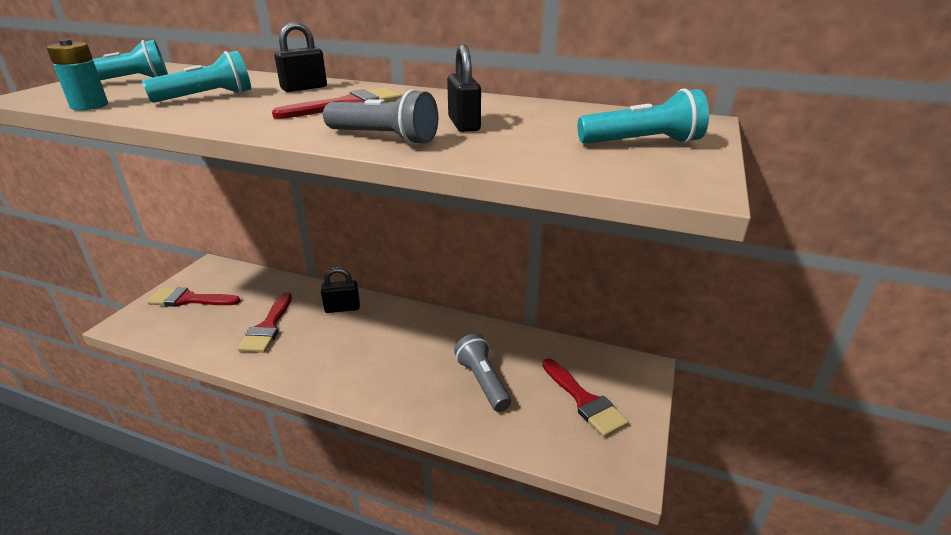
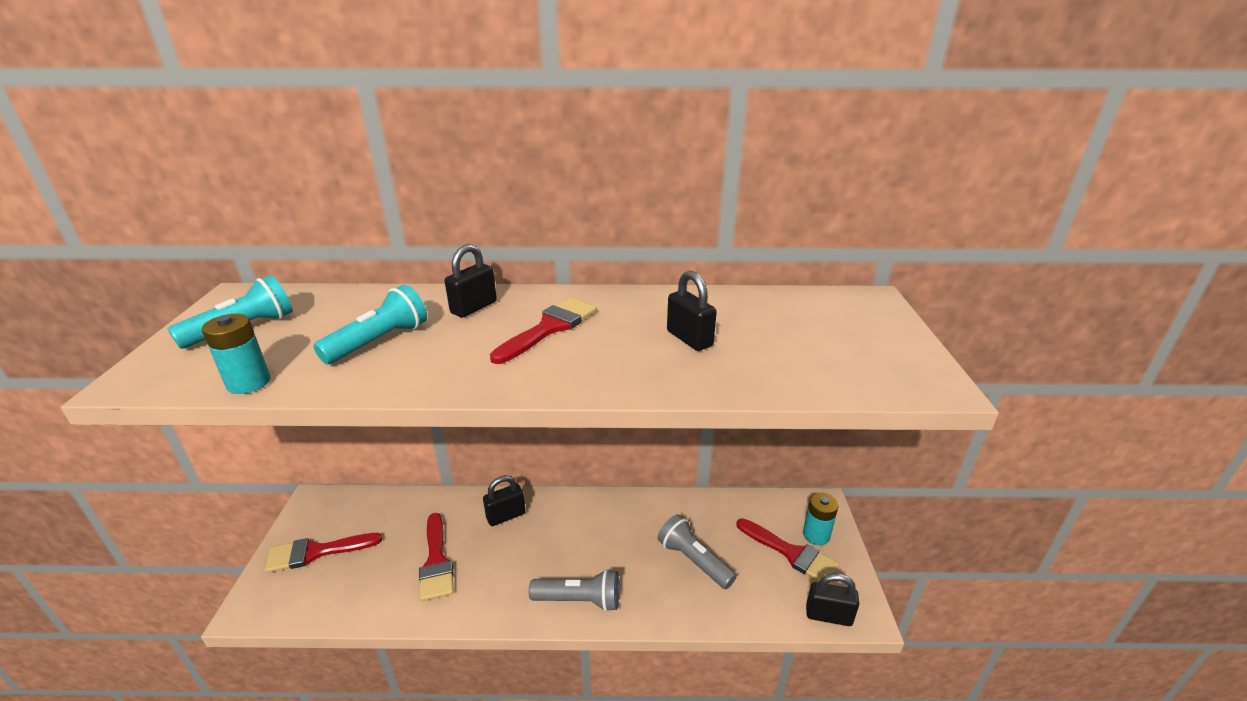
camera: 20 degrees left, 0 degrees up
grey flashlight [323,89,438,145] -> grey flashlight moved to [529,569,619,612]
turquoise flashlight [578,88,709,144] -> none
none -> turquoise battery [803,493,838,545]
none -> black padlock [806,573,859,626]

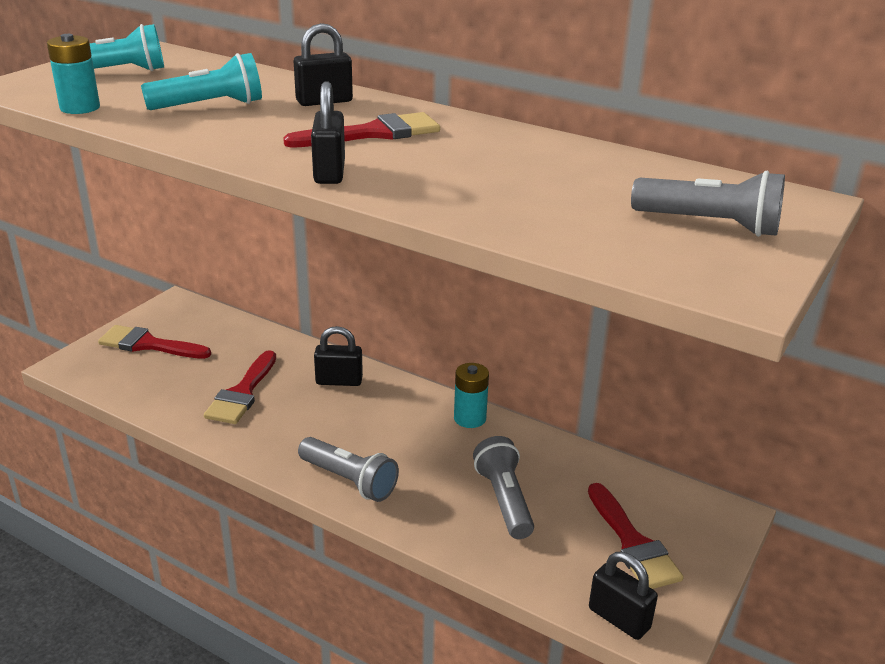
camera: 30 degrees right, 0 degrees up
black padlock [667,271,717,351] -> black padlock moved to [311,81,345,184]
turquoise battery [803,493,838,545] -> turquoise battery moved to [454,363,489,428]
none -> grey flashlight [631,171,785,237]

